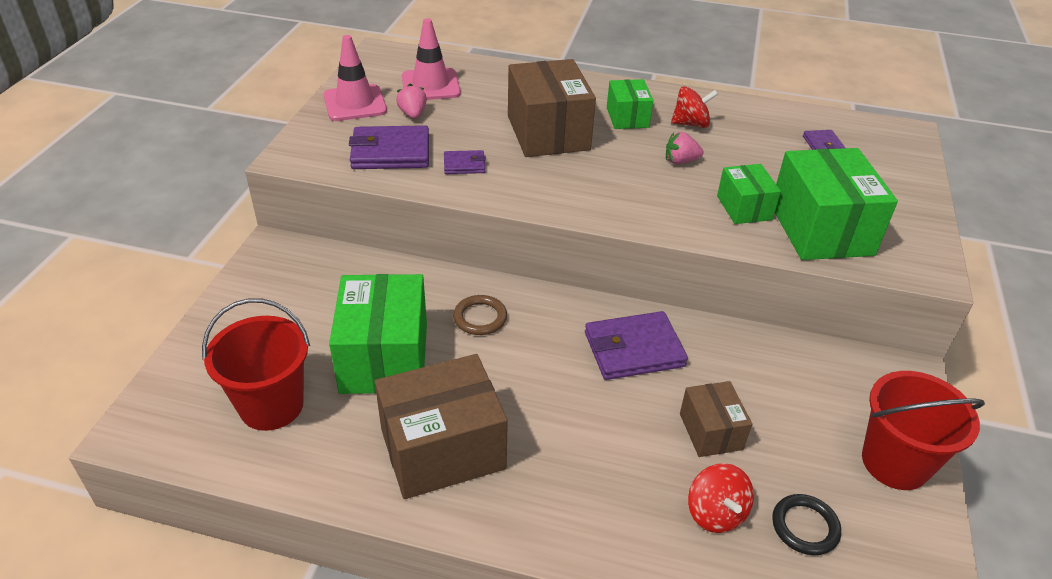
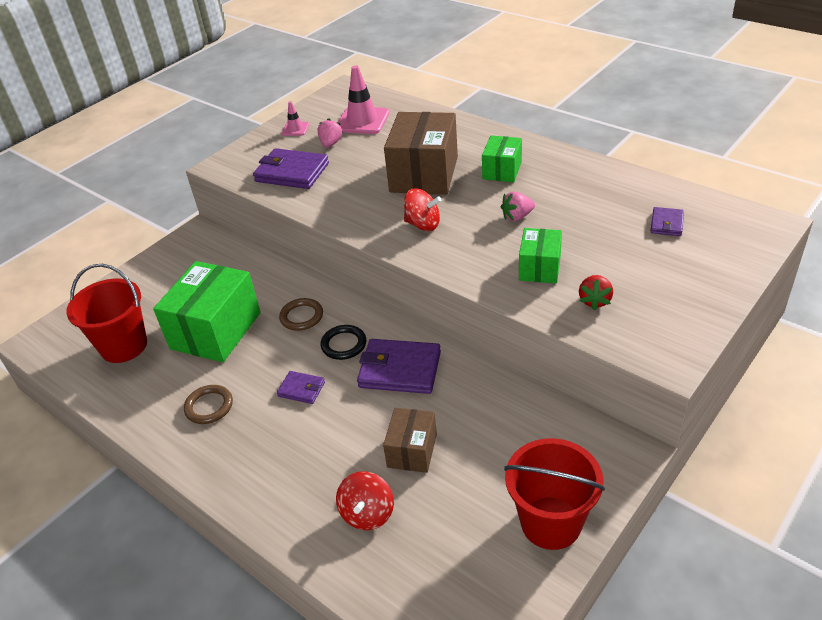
camera: 30 degrees right, 0 degrees up
pink traffic cone [324,35,387,121] -> pink traffic cone [282,101,309,136], size x0.52
brown box [375,354,508,499] -> brown ring [184,385,233,424]
purple wallet [444,150,486,174] -> purple wallet moved to [277,371,325,404]
pink strawberry [666,132,703,164] -> pink strawberry turned 45 degrees counterclockwise [501,192,535,221]
red spinning top [671,86,718,128] -> red spinning top moved to [404,188,441,231]
black ring [772,494,841,555] -> black ring moved to [321,325,366,360]
green box [775,148,898,260] -> red strawberry [579,275,613,310]

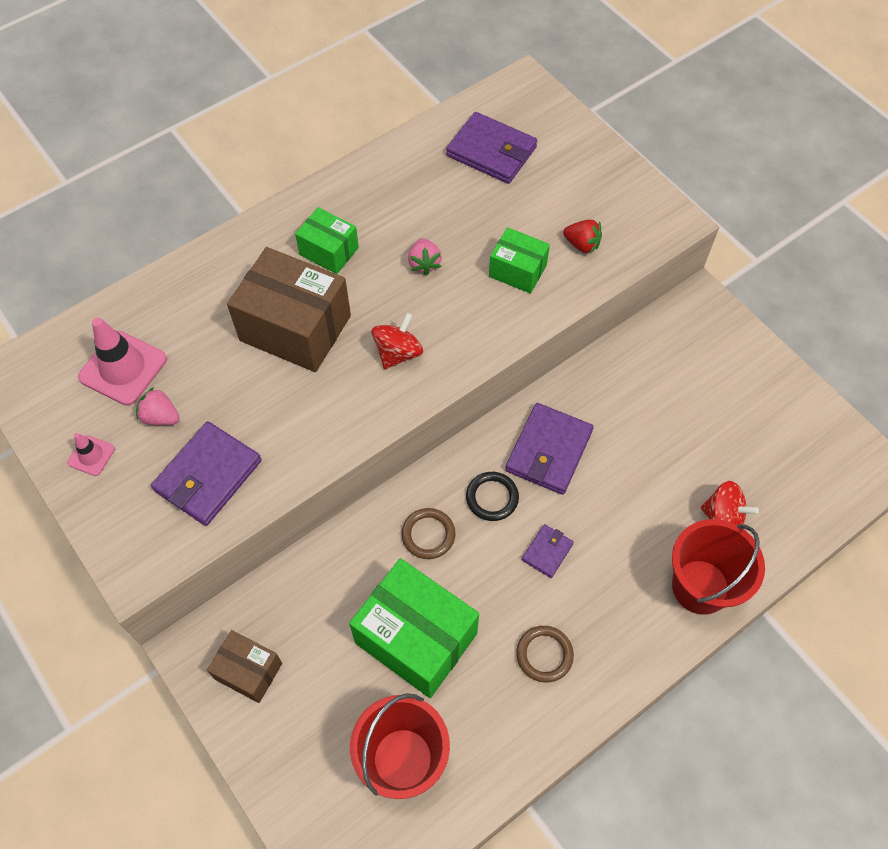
camera: 80 degrees left, 20 degrees up
brown box [383,407,437,473] -> brown box moved to [207,630,282,703]
red bucket [504,438,605,550] -> red bucket moved to [672,519,765,615]
purple wallet [650,207,684,236] -> purple wallet [446,112,537,184], size x1.90

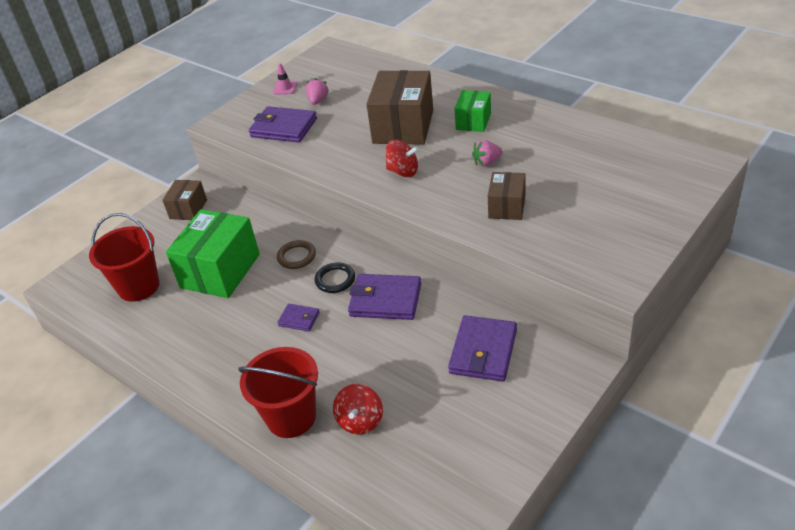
camera: 80 degrees right, 20 degrees down
pink traffic cone [78,318,167,406] -> none
purple wallet [446,112,537,184] -> purple wallet moved to [448,315,517,382]
green box [489,227,550,294] -> brown box [488,172,526,220]
brown ring [516,626,574,683] -> none
red strawberry [563,220,602,254] -> none

